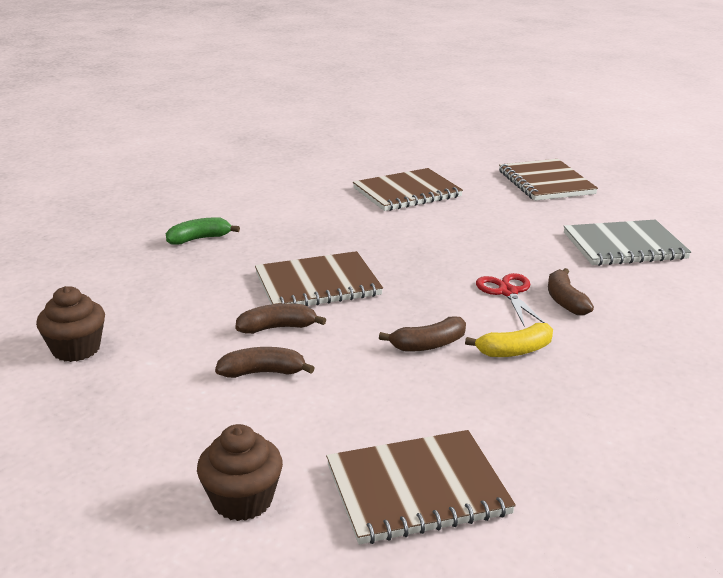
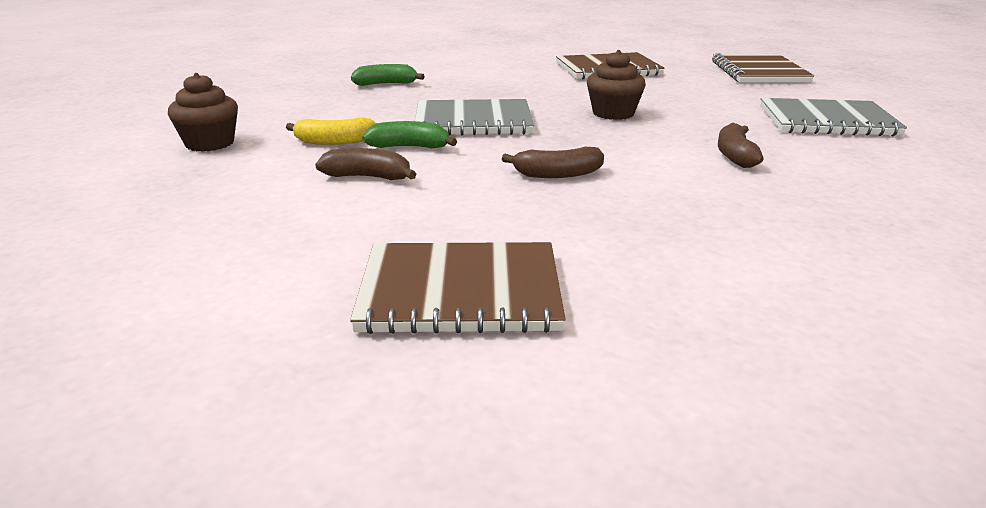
camera: 15 degrees right, 0 degrees up
brown cupcake [197,424,283,521] -> brown cupcake moved to [587,50,646,120]
brown banana [235,303,326,334] -> green banana [362,121,457,148]
brown notebook [255,251,383,306] -> grey notebook [415,99,535,136]
yellow banana [465,323,553,357] -> yellow banana moved to [286,117,376,145]
red scissors [476,273,545,325] -> none

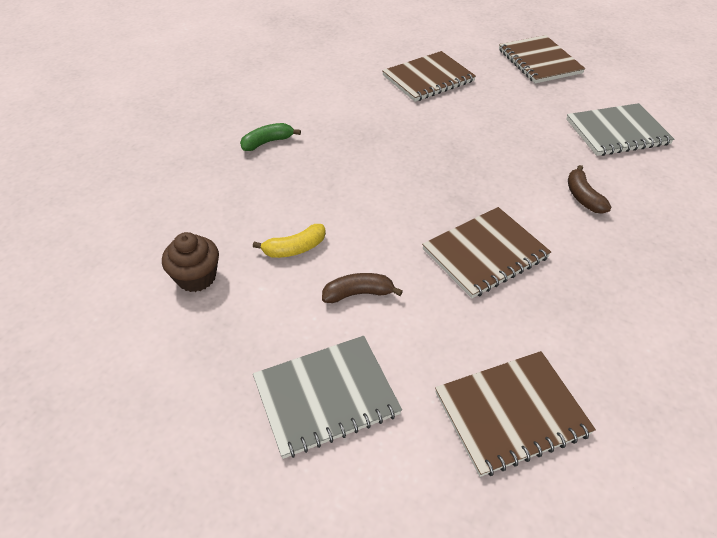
camera: 20 degrees left, 20 degrees up
green banana [362,121,457,148] -> none
grey notebook [415,99,535,136] -> grey notebook moved to [253,336,402,459]
brown banana [502,147,604,178] -> brown notebook [422,207,551,298]
brown cupcake [587,50,646,120] -> none

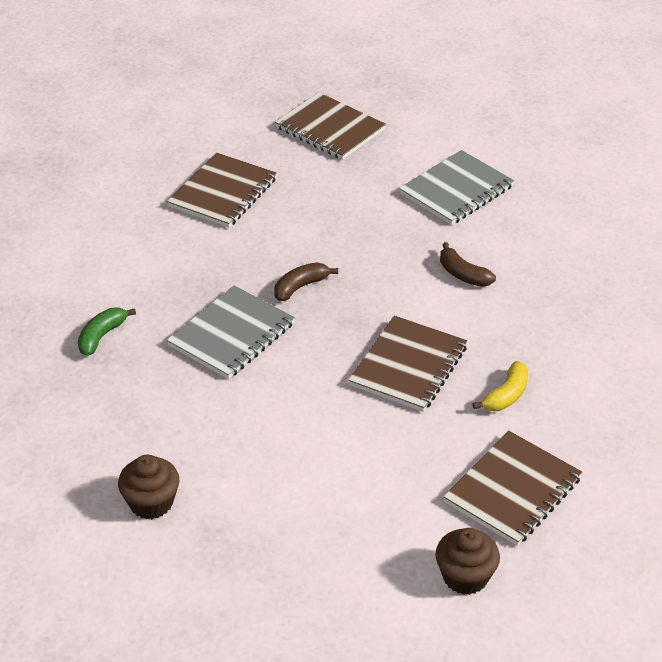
camera: 30 degrees left, 5 degrees down
yellow banana [253,224,326,258] -> yellow banana moved to [473,361,528,411]
grey notebook [253,336,402,459] -> grey notebook moved to [167,285,295,379]
brown banana [322,273,403,303] -> brown banana moved to [274,262,338,301]
none -> brown cupcake [435,528,500,595]

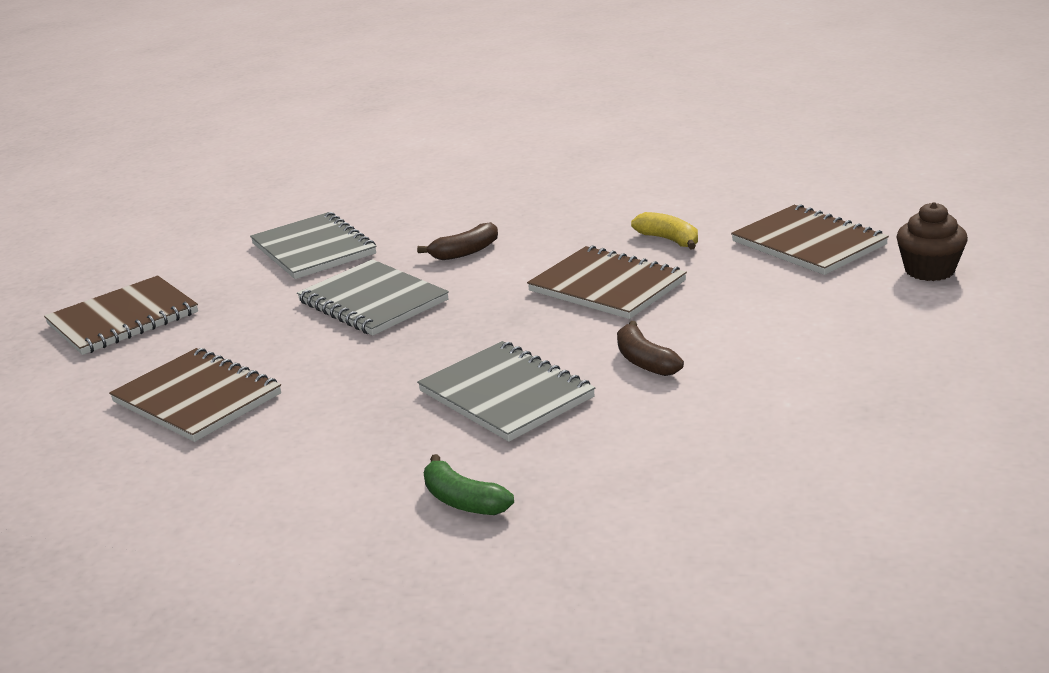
camera: 75 degrees left, 15 degrees down
brown cupcake [118,455,179,519] -> none
brown banana [274,262,338,301] -> brown banana moved to [617,321,684,376]
none -> grey notebook [297,259,449,336]

